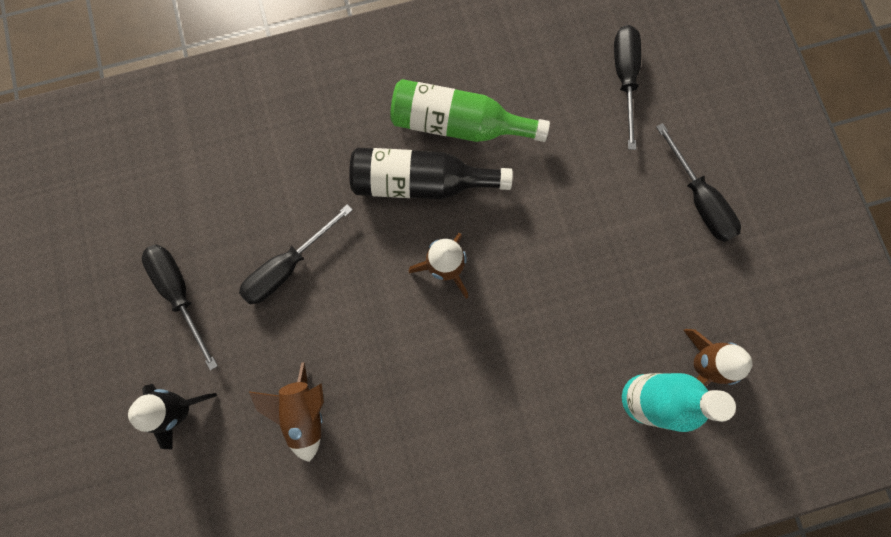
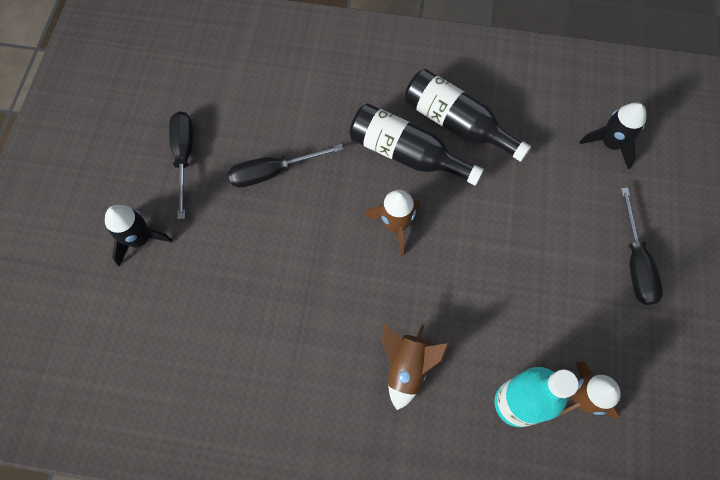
camera: 25 degrees right, 10 degrees down
brown rocket [249,362,324,462] -> brown rocket moved to [382,324,449,410]
green bottle [390,79,550,142] -> black bottle [404,69,531,162]
black screwdriver [614,25,641,150] -> black rocket [580,102,646,169]

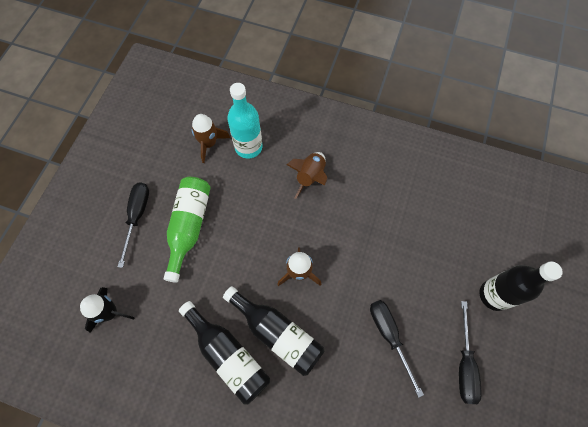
camera: 170 degrees left, 0 degrees up
black rocket [105,205,173,266] -> black bottle [479,261,563,311]
black screwdriver [228,144,343,188] -> black screwdriver turned 105 degrees counterclockwise [370,300,424,398]
none -> green bottle [164,177,211,283]

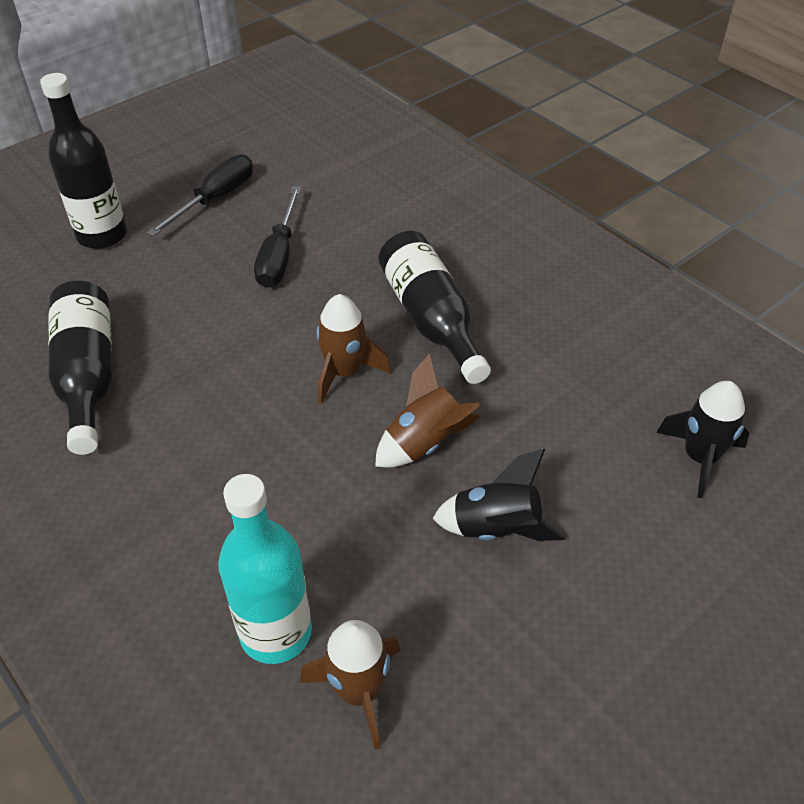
camera: 150 degrees left, 20 degrees down
black screwdriver [118,182,149,268] -> none
green bottle [164,177,211,283] -> black rocket [432,449,566,541]
black bottle [179,301,270,404] -> black bottle moved to [48,281,113,455]
brown rocket [287,152,328,199] -> brown rocket moved to [375,354,481,468]

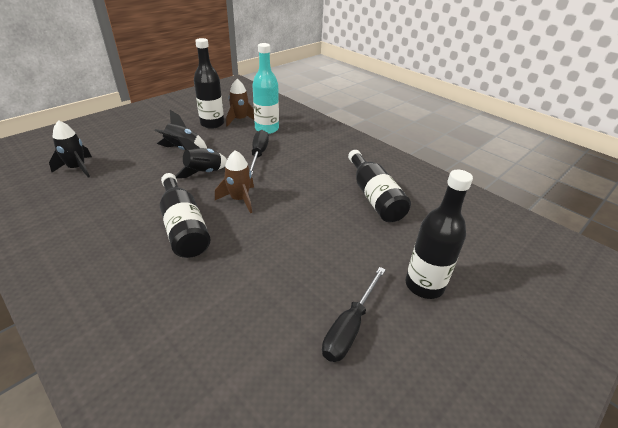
camera: 175 degrees right, 10 degrees down
black screwdriver [254,186,301,288] -> black screwdriver moved to [249,130,269,175]
brown rocket [375,354,481,468] -> black rocket [175,136,227,178]
none -> black bottle [194,38,224,129]

